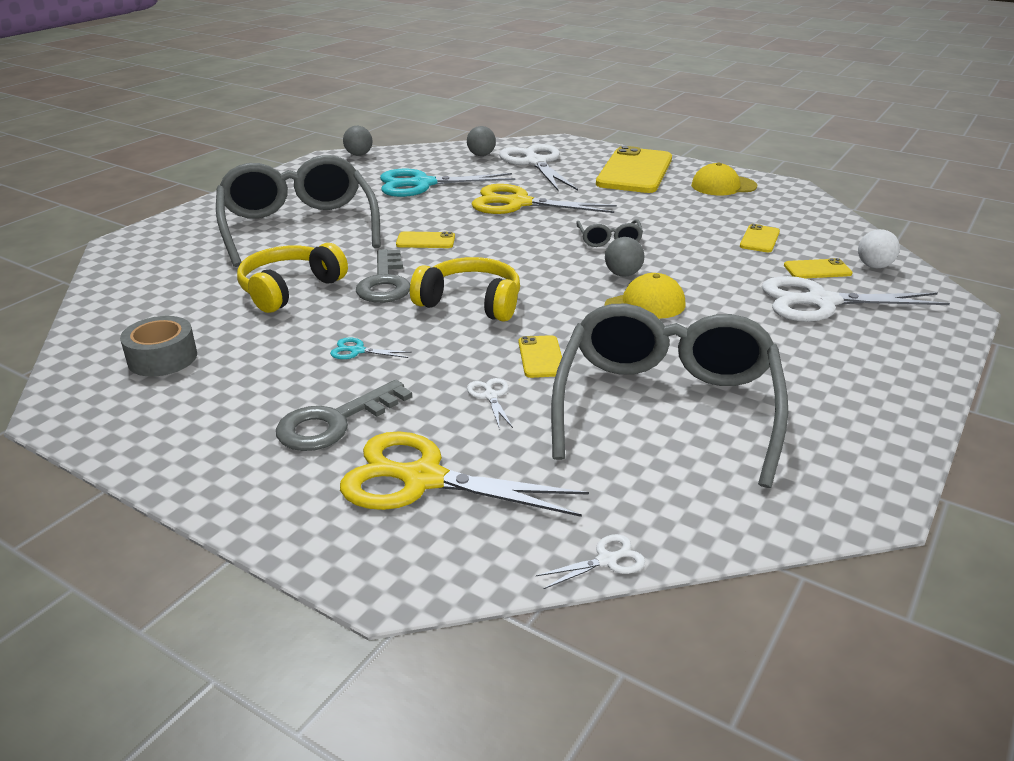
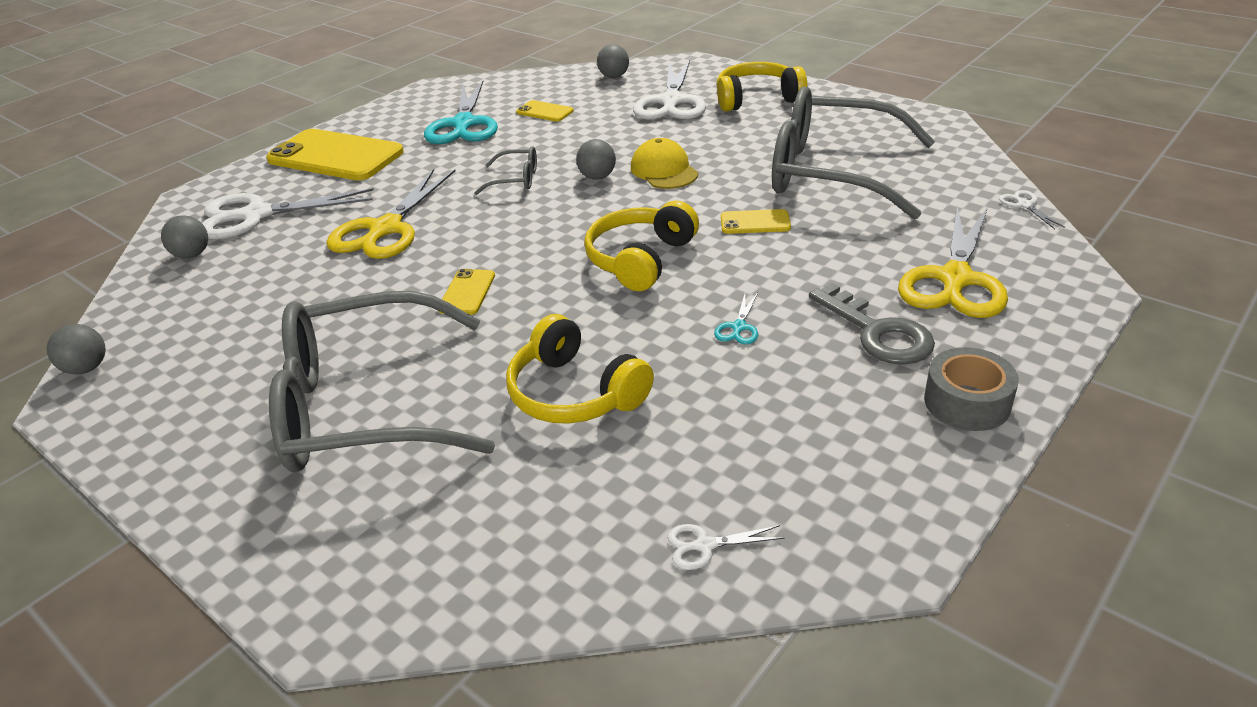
camera: 80 degrees left, 5 degrees up
grey tape [120,316,197,377] -> grey tape moved to [924,347,1019,431]
grey key [356,249,410,303] -> none
turquoise scissors [380,169,515,197] -> turquoise scissors moved to [424,81,498,144]
white scissors [467,378,513,430] -> white scissors moved to [667,524,785,570]
yellow cap [691,162,757,195] -> none
yellow phone [784,258,853,278] -> none
white ball [858,229,900,268] -> grey ball [597,44,629,78]
none -> yellow headphones [716,62,808,112]

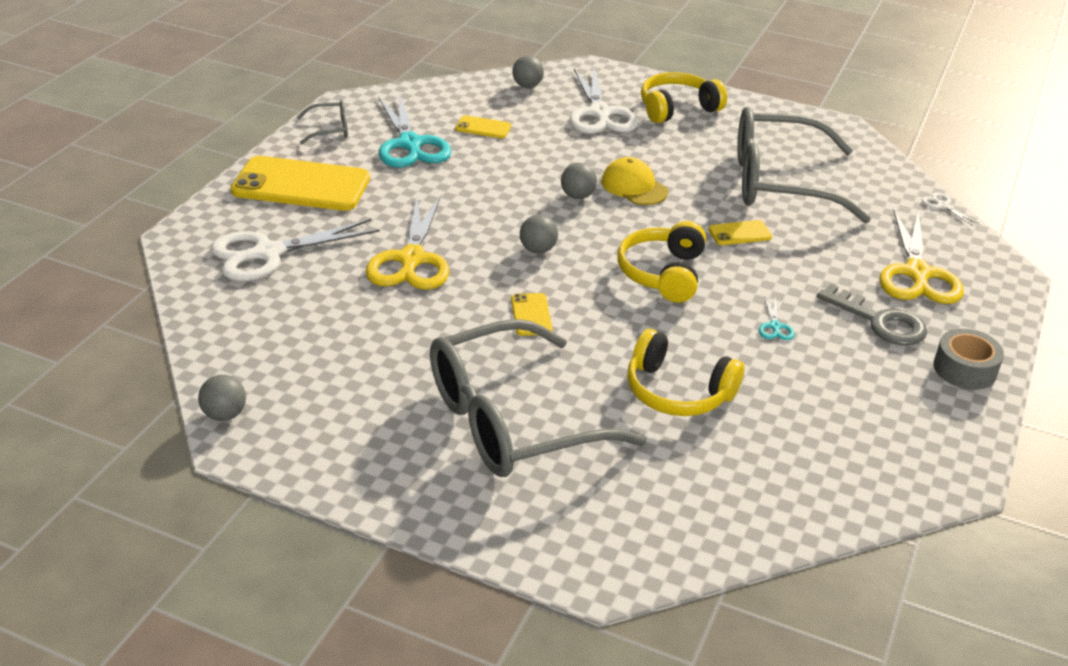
camera: 20 degrees left, 0 degrees up
grey ball [161,215,208,258] -> grey ball moved to [520,215,558,253]
grey glasses [474,146,537,195] -> grey glasses moved to [297,100,348,144]
white scissors [667,524,785,570] -> none

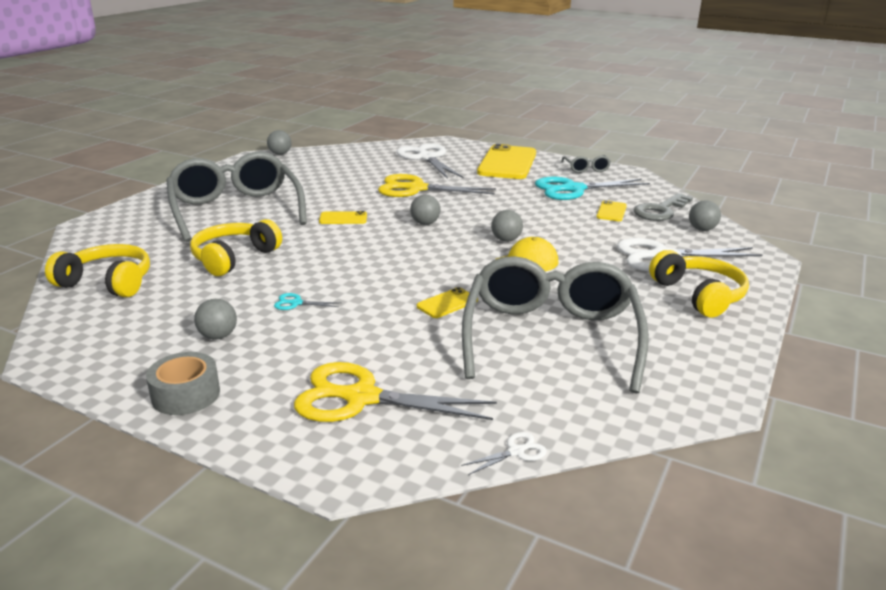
camera: 95 degrees right, 10 degrees down
yellow headphones [617,221,706,303] -> yellow headphones moved to [45,244,150,297]
yellow phone [708,220,772,245] -> yellow phone turned 60 degrees clockwise [417,287,478,318]
grey key [817,284,927,345] -> grey key moved to [634,193,693,221]
none -> grey ball [194,299,237,339]

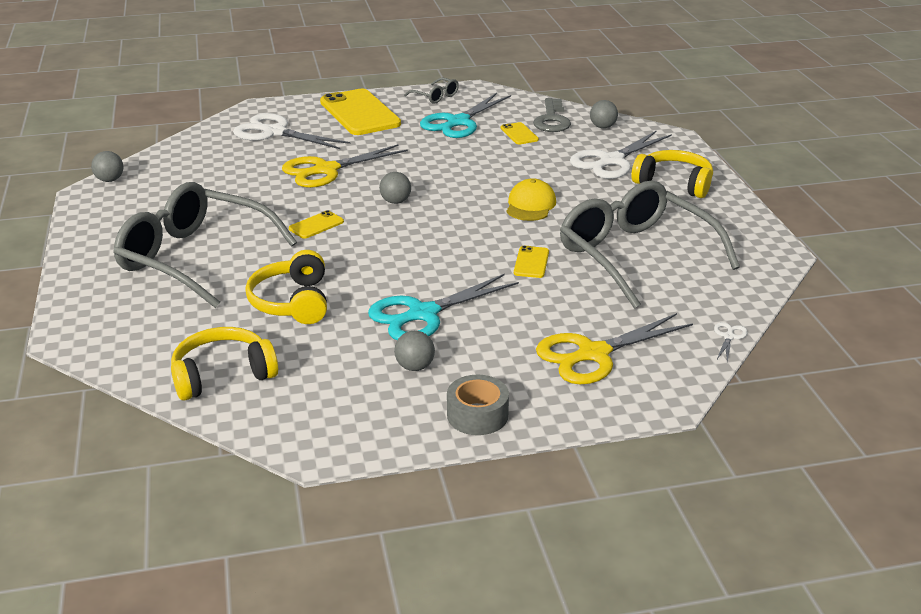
camera: 40 degrees left, 5 degrees up
turquoise scissors [274,293,341,310] -> turquoise scissors [368,274,519,340], size x2.45
grey ball [491,210,523,242] -> none

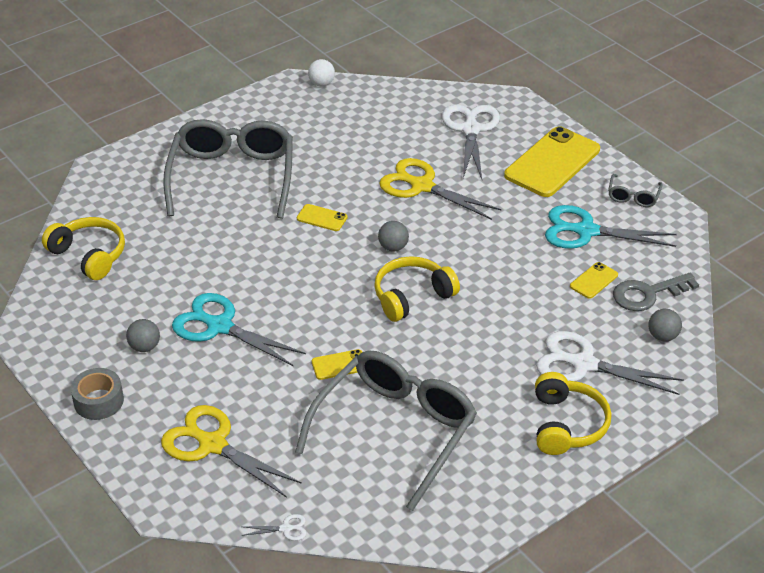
camera: 65 degrees right, 10 degrees up
grey ball [91,151,123,182] -> white ball [308,59,335,86]
yellow headphones [245,250,327,324] -> yellow headphones moved to [374,256,460,322]
yellow cap [506,178,556,221] -> none

